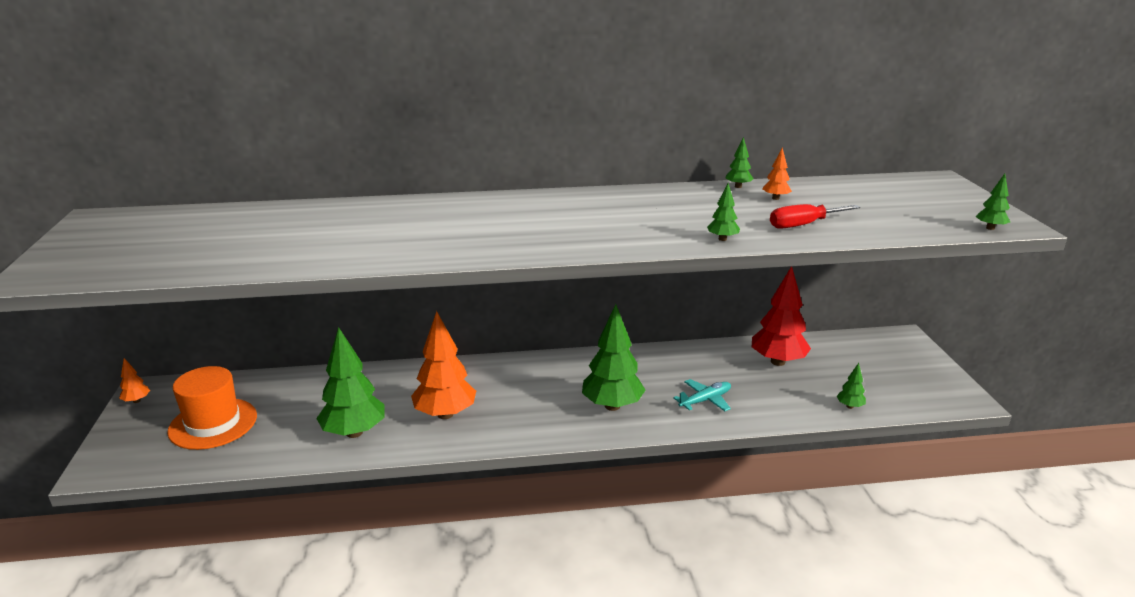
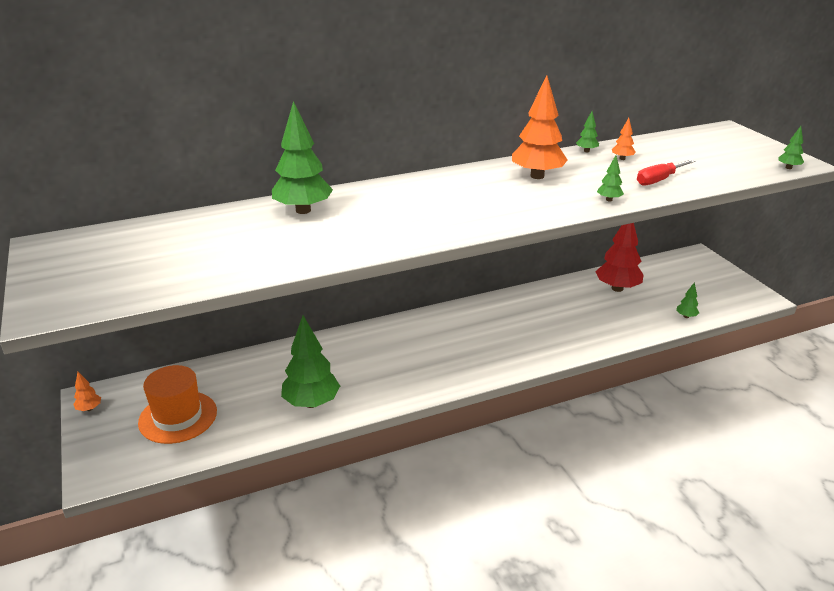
camera: 15 degrees left, 5 degrees up
orange tree [411,311,476,419] -> orange tree moved to [512,75,568,179]
green tree [582,304,645,411] -> green tree moved to [272,101,333,214]
turquoise plane [673,379,731,411] -> none

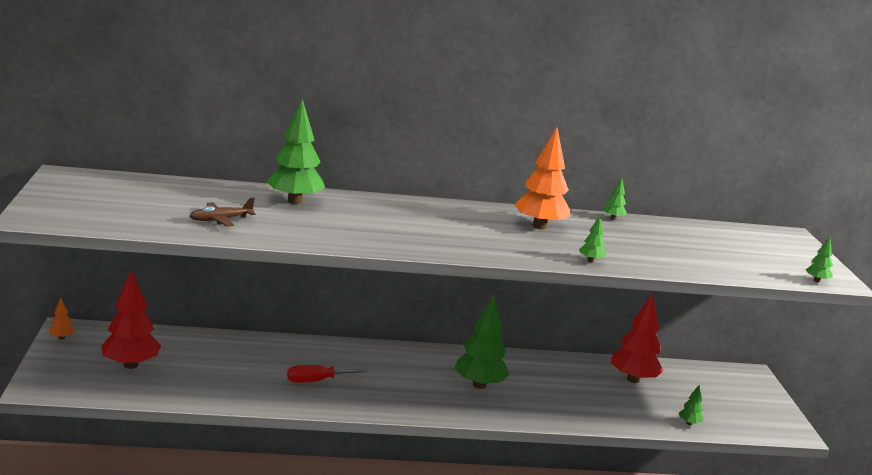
camera: 15 degrees right, 10 degrees down
orange hat [138,365,217,444] -> red tree [101,270,161,369]
green tree [281,315,340,408] -> green tree moved to [455,295,509,389]
orange tree [612,118,636,160] -> none
red screwdriver [637,159,695,186] -> red screwdriver moved to [287,365,368,383]
none -> brown plane [190,198,256,226]

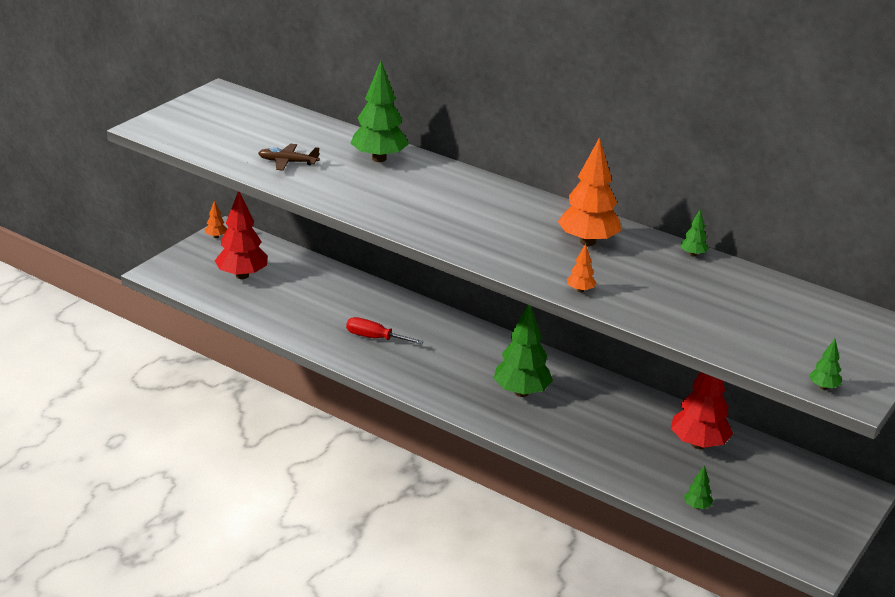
camera: 40 degrees right, 10 degrees up
green tree [579,215,606,262] -> orange tree [567,244,596,293]

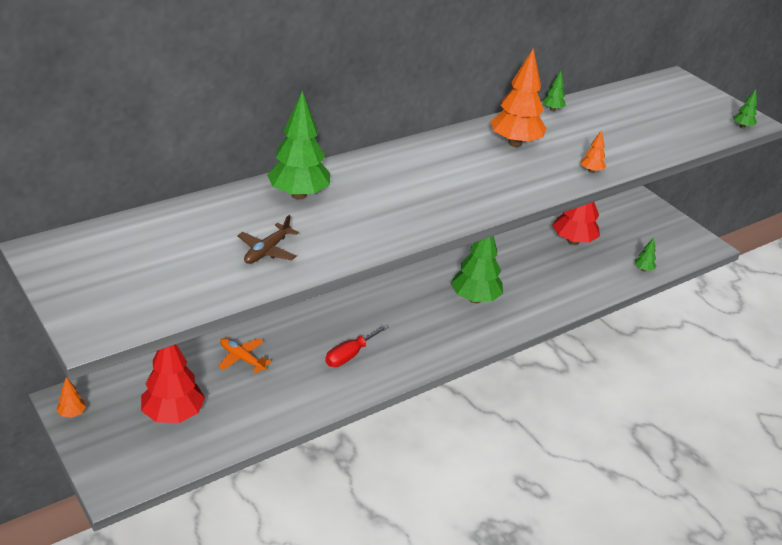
camera: 70 degrees left, 5 degrees up
none -> orange plane [218,338,272,374]

